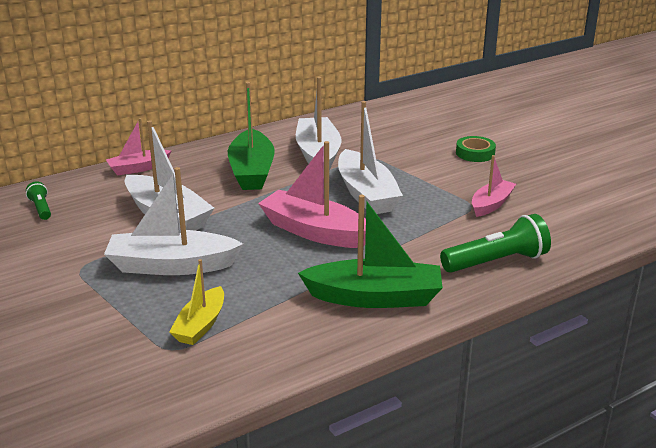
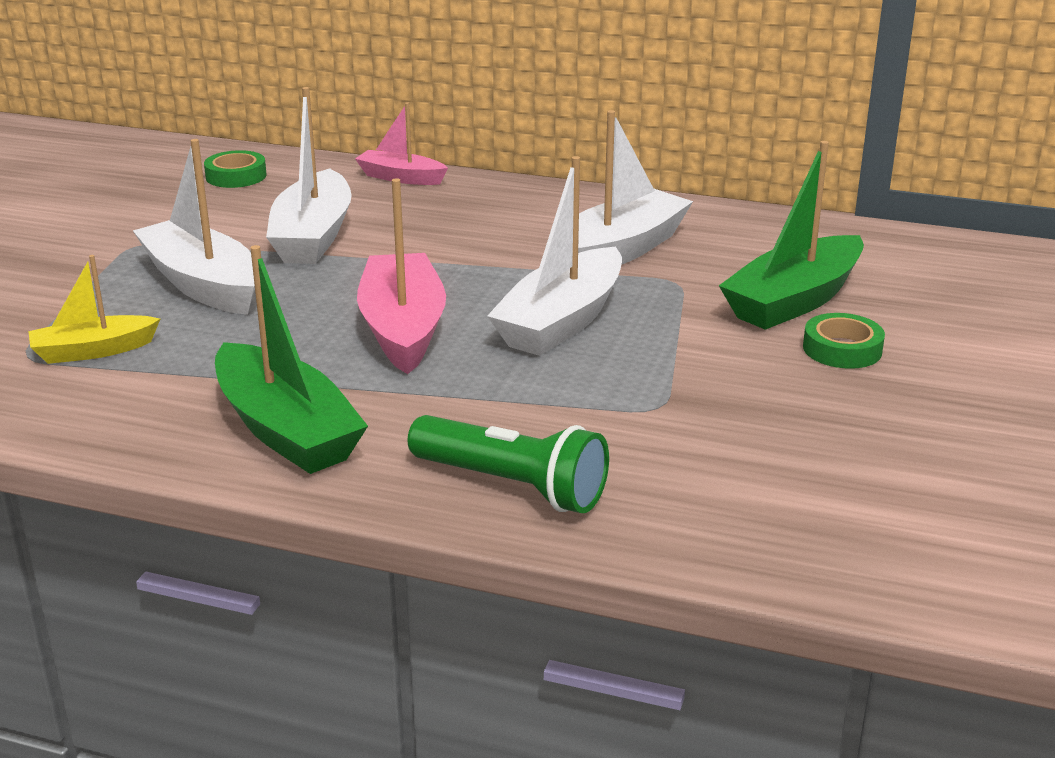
camera: 50 degrees right, 0 degrees up
green flashlight [26,181,51,220] -> green tape [204,150,267,188]
green boat [228,82,275,190] -> green boat moved to [719,141,864,330]
pink boat [472,155,516,217] -> none

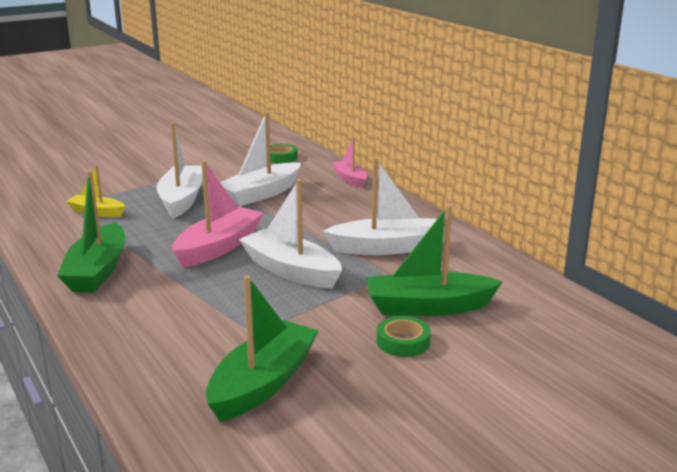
camera: 40 degrees right, 5 degrees down
green flashlight [407,415,609,513] -> none
white boat [487,156,622,356] -> white boat turned 60 degrees clockwise [239,179,342,288]
none -> green boat [206,276,319,422]

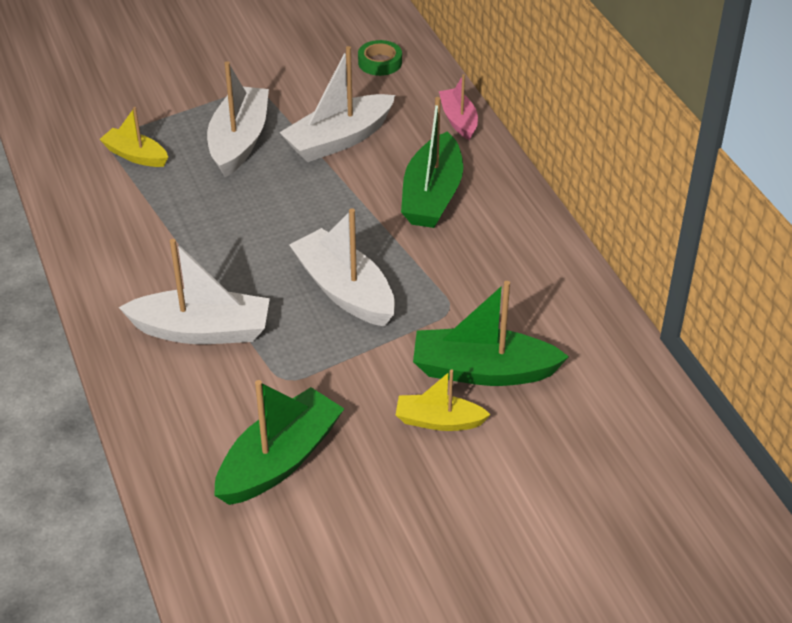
camera: 10 degrees right, 20 degrees up
green boat [57,171,125,293] -> green boat moved to [401,97,463,228]
pink boat [173,161,263,268] -> none
white boat [323,158,436,255] -> white boat moved to [119,239,270,344]
green tape [377,316,431,357] -> yellow boat [396,369,491,431]

